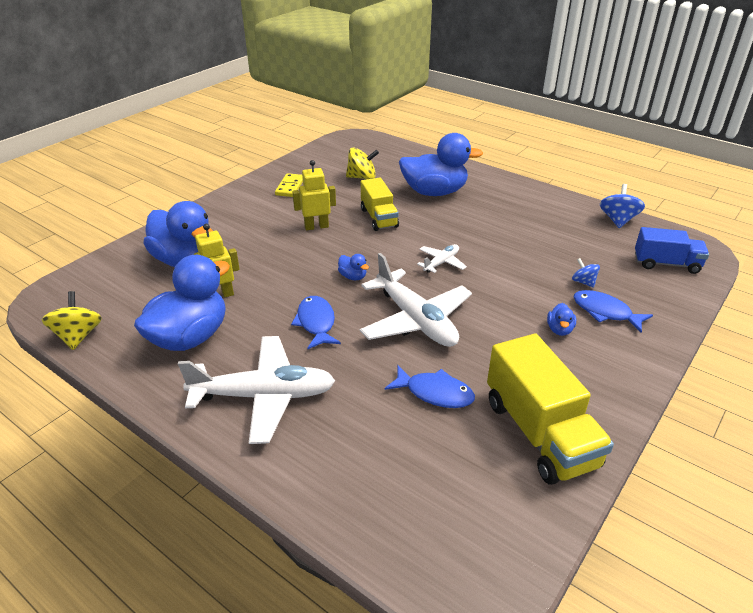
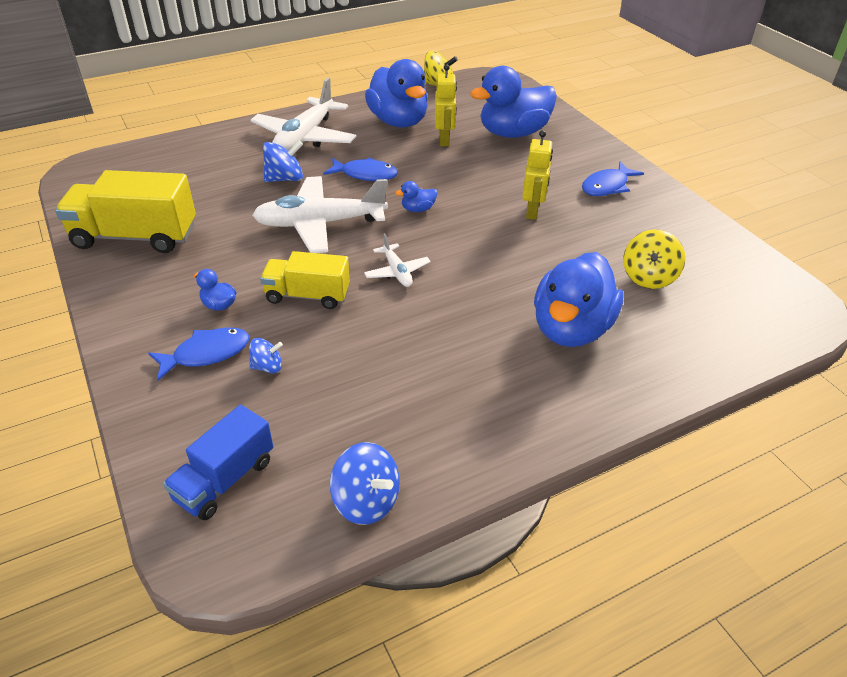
camera: 115 degrees right, 5 degrees up
yellow domino [275,173,303,197] -> none
yellow truck [361,178,399,231] -> yellow truck moved to [260,251,350,309]
blue fish [385,365,475,408] -> blue fish moved to [582,162,644,196]
none -> blue spinning top [263,140,303,182]

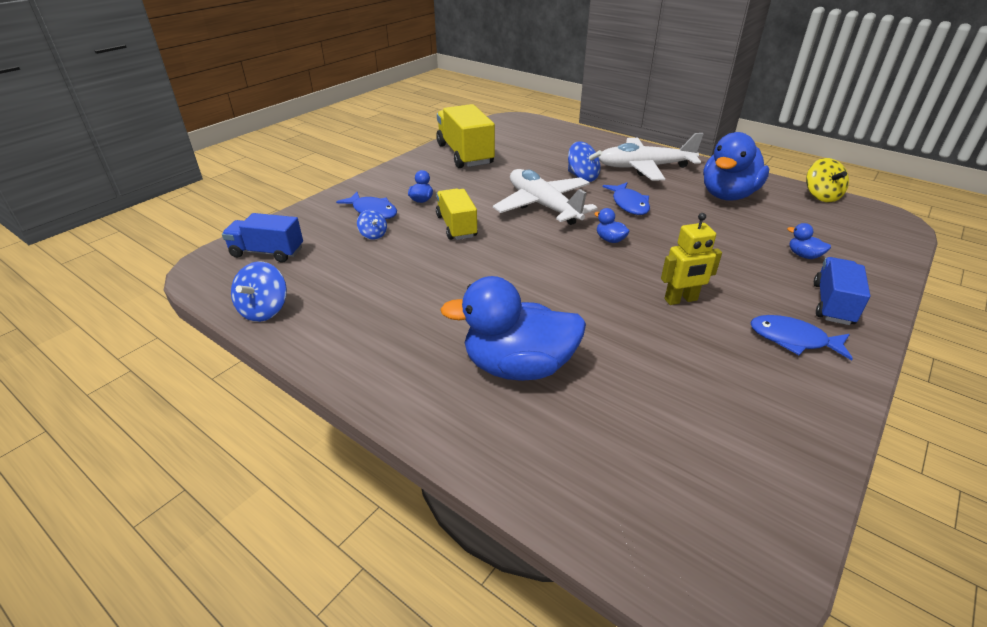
camera: 65 degrees right, 5 degrees down
white plane [364,233,431,287] -> none
yellow robot [435,64,457,146] -> none
blue duck [470,66,557,138] -> blue duck [787,223,831,259], size x0.40
yellow spinning top [623,229,685,289] -> none
none -> blue truck [814,257,870,325]

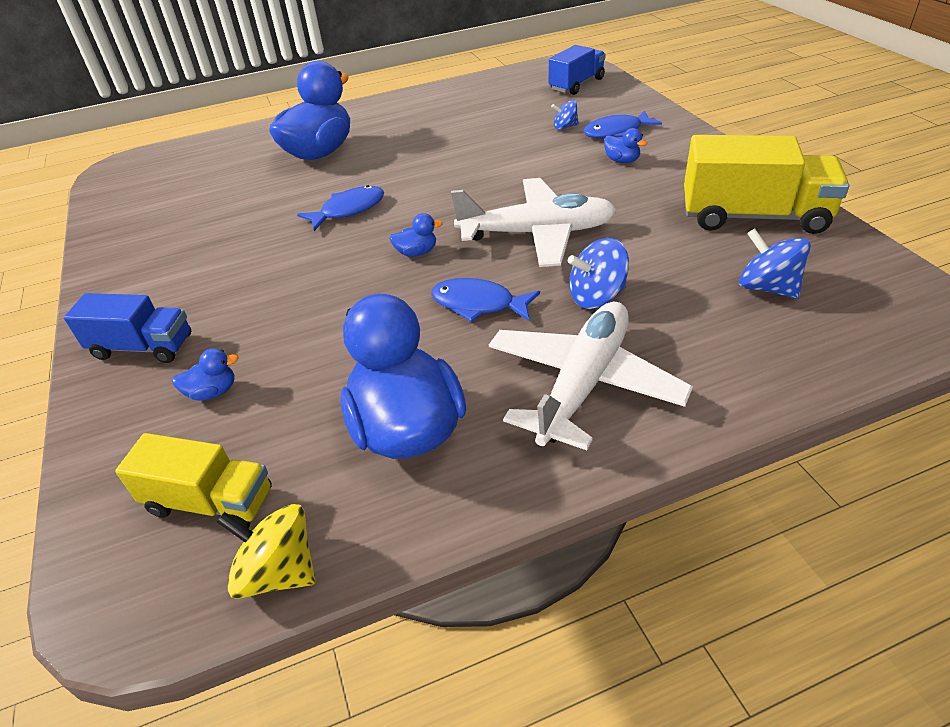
camera: 125 degrees right, 5 degrees up
blue spinning top [231,262,287,322] -> blue spinning top moved to [739,228,811,298]
yellow truck [436,189,478,240] -> yellow truck moved to [115,433,272,529]
yellow robot [661,213,722,305] -> none
blue fish [750,315,853,361] -> blue fish moved to [297,185,384,231]
blue truck [814,257,870,325] -> blue truck turned 45 degrees counterclockwise [64,293,191,363]

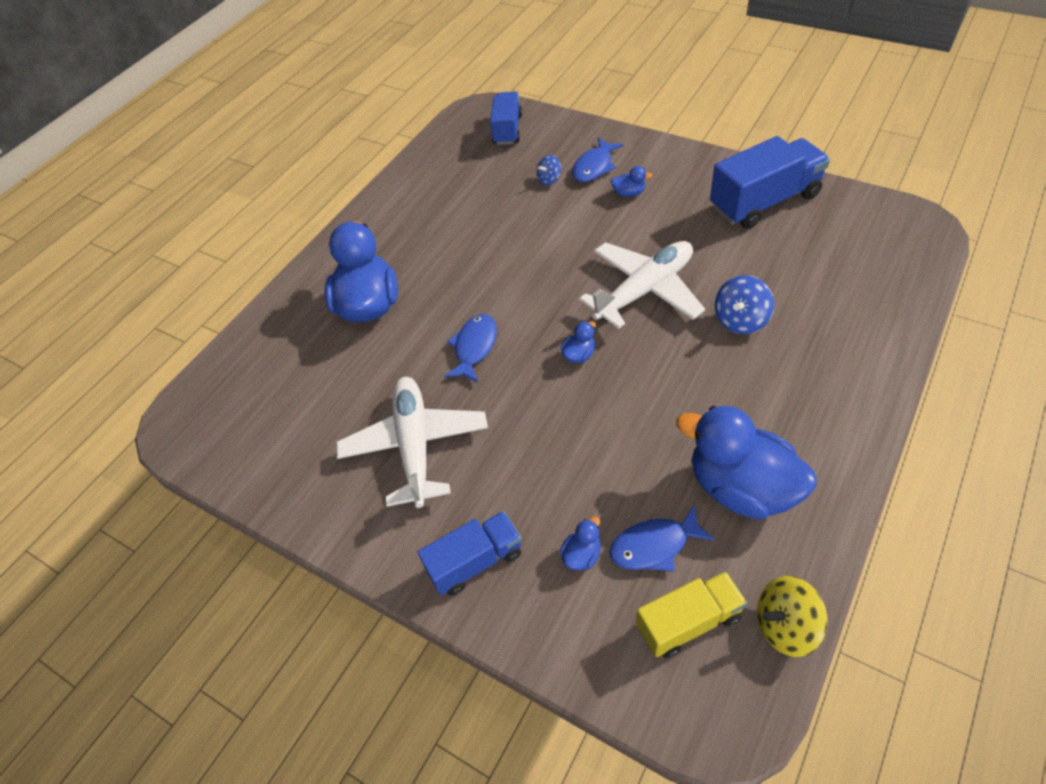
camera: 35 degrees left, 10 degrees up
blue fish [431,278,540,322] -> blue fish moved to [609,505,715,572]
white plane [489,302,693,450] -> white plane moved to [336,377,488,508]
yellow truck [684,135,849,234] -> blue truck [710,136,830,229]
blue spinning top [739,228,811,298] -> none

